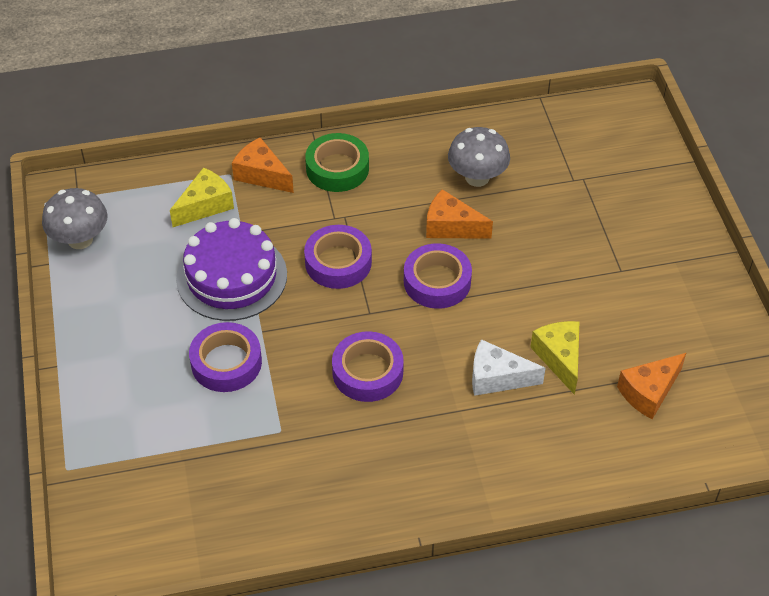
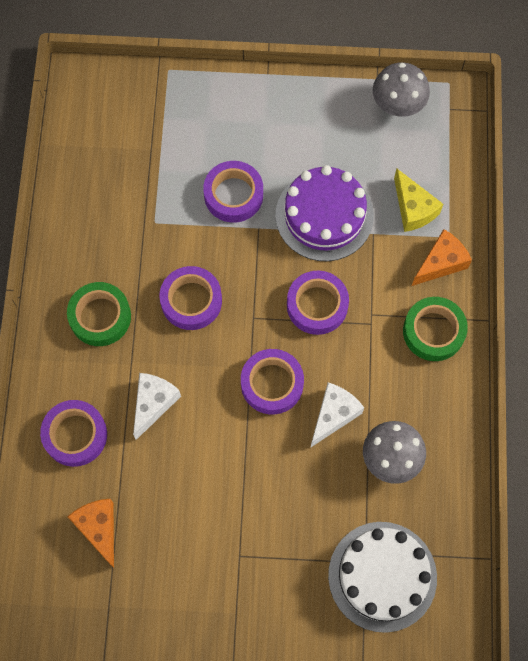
camera: 105 degrees right, 20 degrees up
orange cheese [426,189,493,239] -> white cheese [311,382,364,447]
yellow cheese [530,321,579,395] -> none
none -> purple tape [40,400,107,467]
none -> green tape [67,282,131,346]
none -> white cake [328,522,437,633]

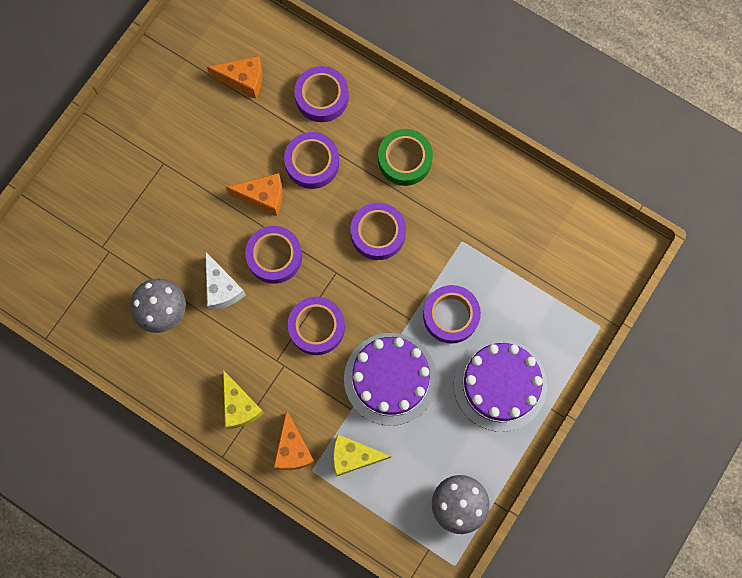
camera: 120 degrees right, 5 degrees up
white cheese [133,373,181,440] -> purple tape [284,132,339,189]
white cake [328,522,437,633] -> none
green tape [403,297,468,361] -> yellow cheese [223,370,264,429]
none -> orange cheese [226,173,283,216]
none -> purple cake [453,339,547,432]

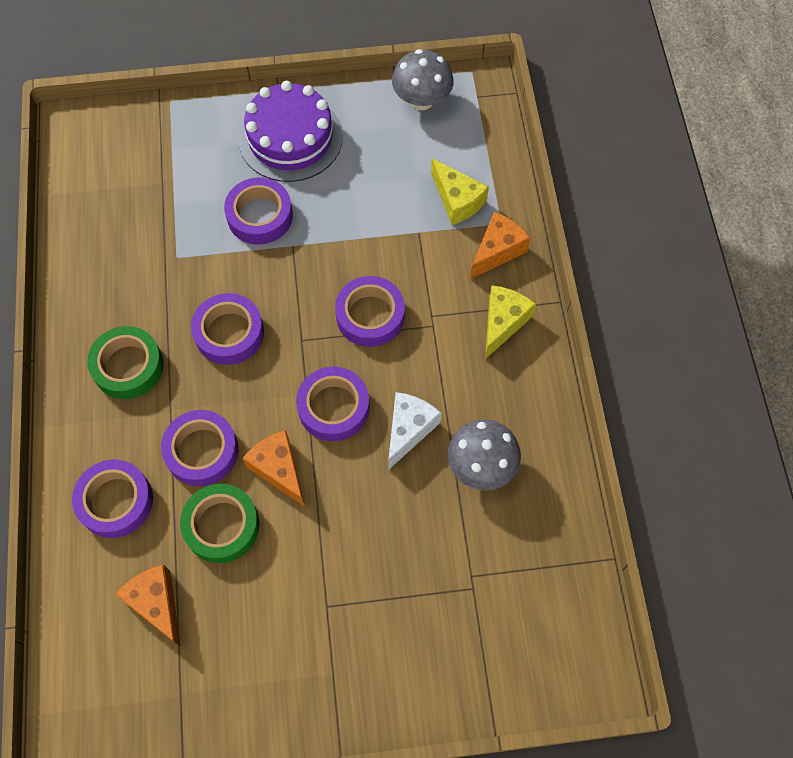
camera: 130 degrees left, 10 degrees down
purple cake [344,333,437,426] -> none
none -> green tape [180,484,260,563]

